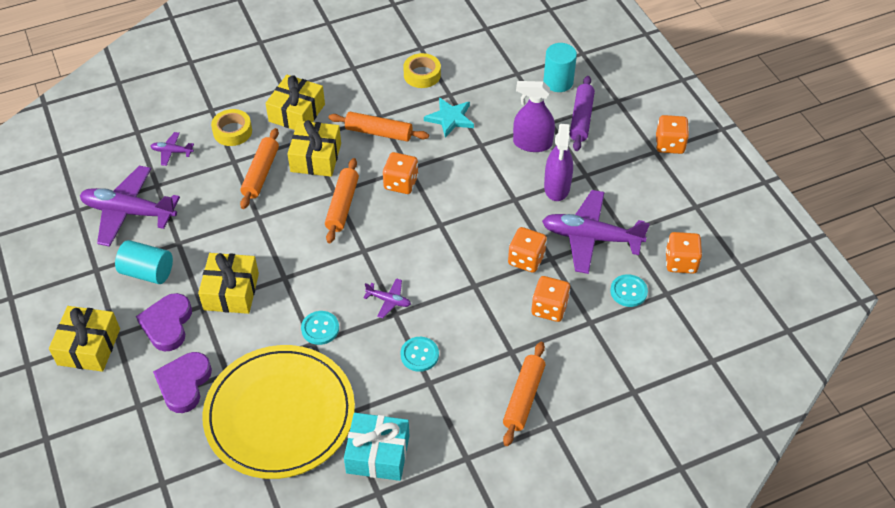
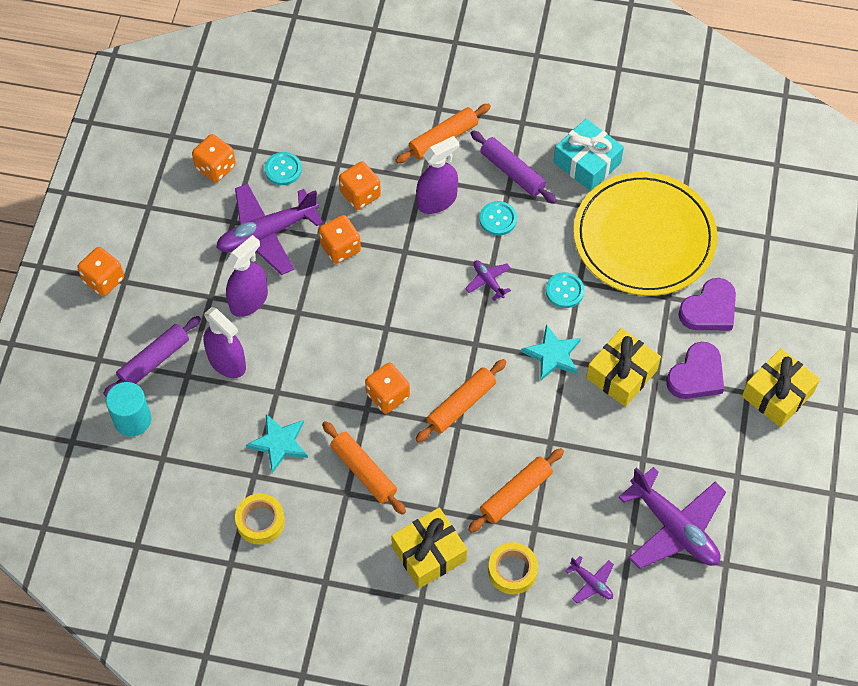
camera: 145 degrees left, 10 degrees up
turquoise cylinder [115,240,173,284] -> none
yellow gift [287,120,341,177] -> none
purple plane [542,190,650,274] -> purple plane turned 105 degrees clockwise [216,183,323,275]
none -> purple spray bottle [416,136,459,214]
none -> purple rolling pin [470,130,557,204]
none -> turquoise star [521,324,581,381]

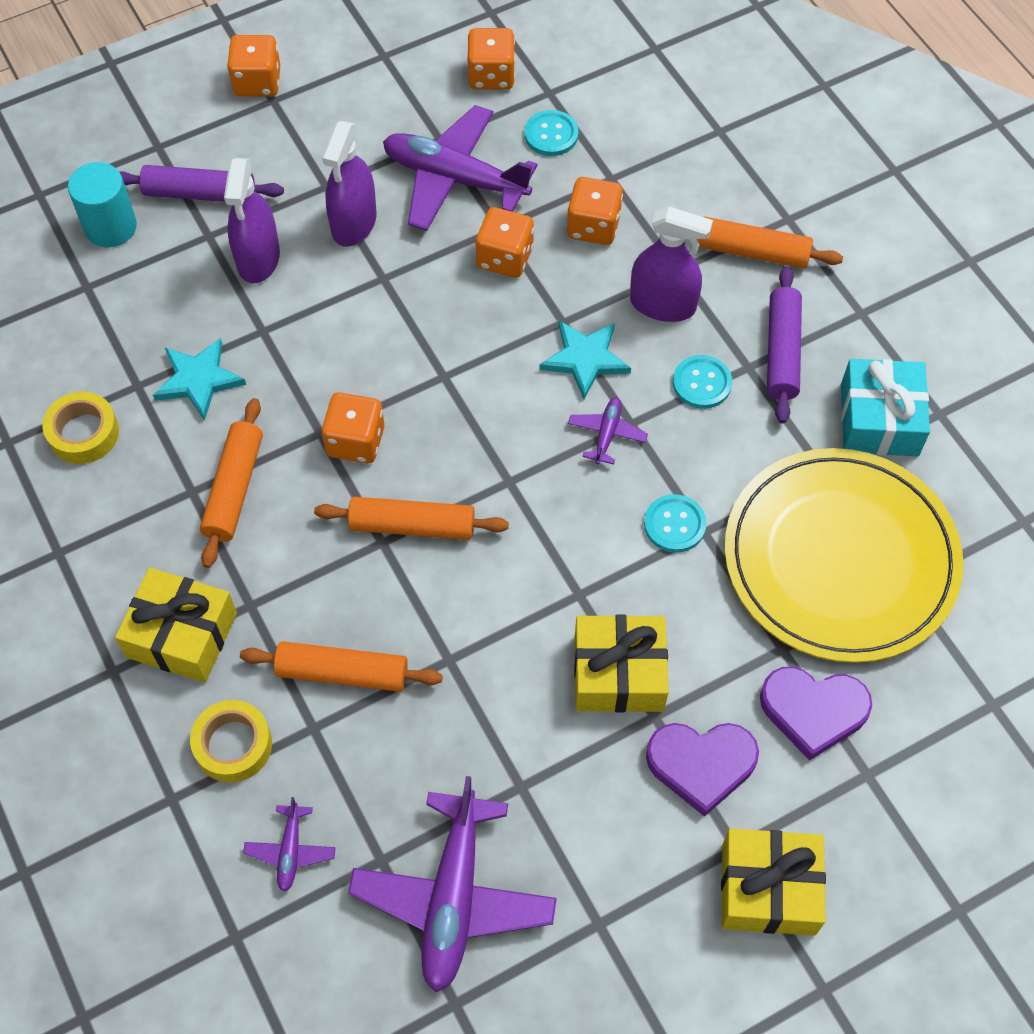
camera: 50 degrees right, 0 degrees up
purple spray bottle [226,235,268,317] -> purple spray bottle turned 105 degrees clockwise [322,121,377,247]
turquoise star [521,324,581,381] -> turquoise star moved to [539,321,631,399]

